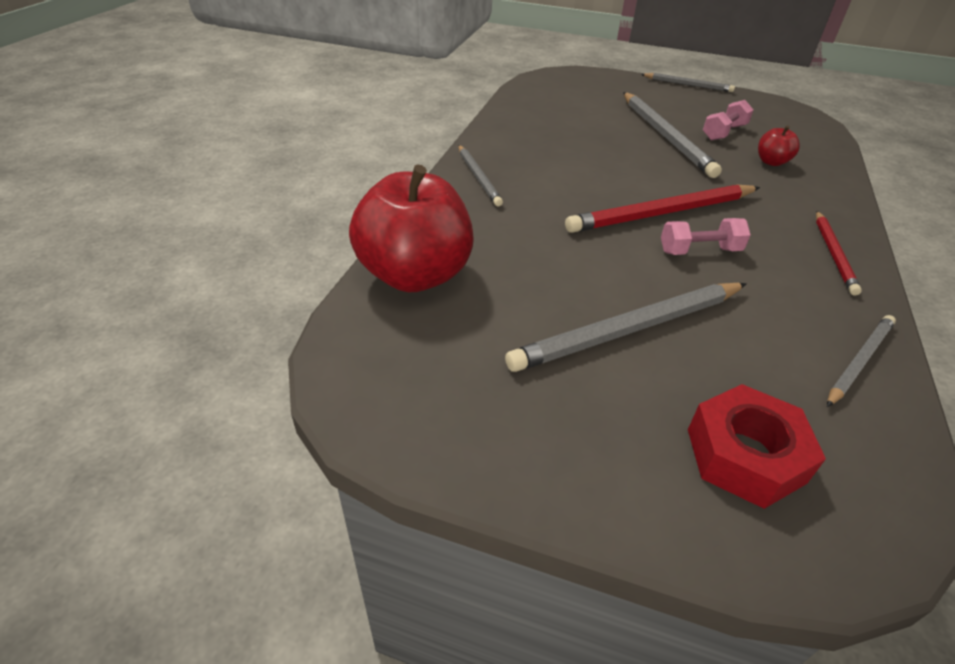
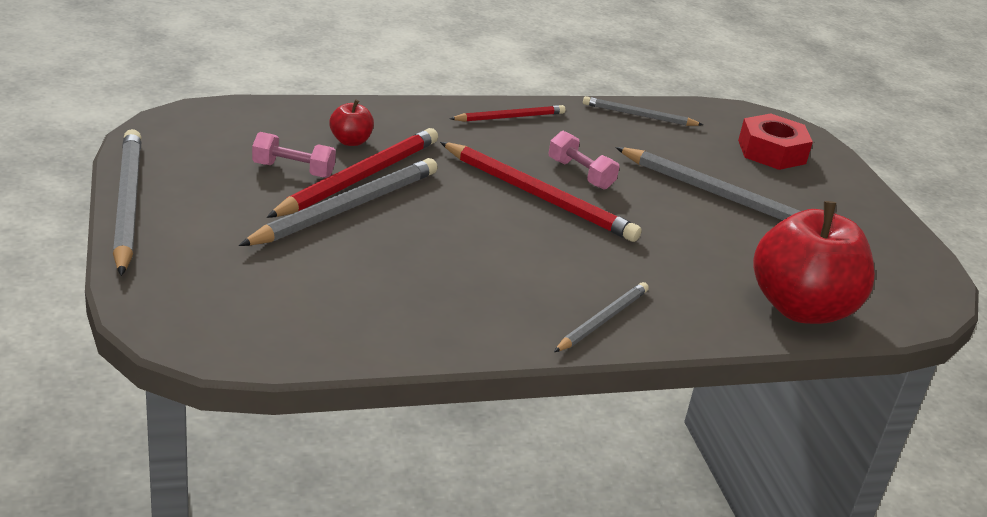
camera: 125 degrees left, 10 degrees down
grey pencil [641,73,735,92] -> grey pencil [113,129,141,276], size x1.73
none -> red pencil [267,128,438,218]

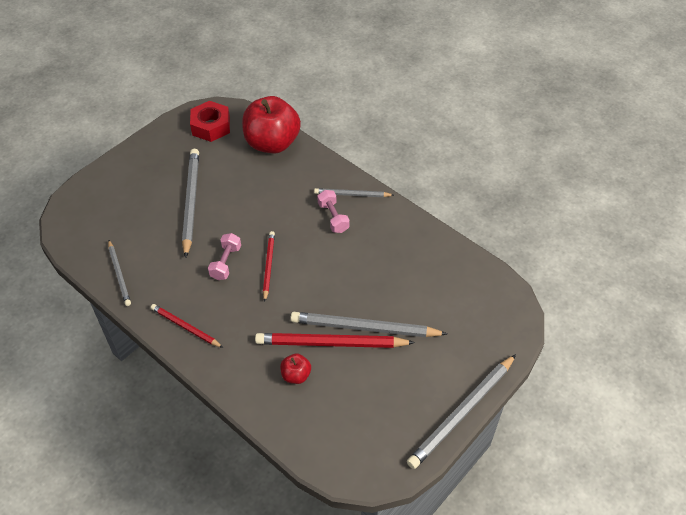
camera: 120 degrees left, 20 degrees up
pink dumbbell [252,132,336,178] -> pink dumbbell moved to [317,190,349,233]
red pencil [440,142,642,242] -> red pencil [263,231,275,302], size x0.58
red nut [738,114,813,170] -> red nut moved to [190,101,230,142]

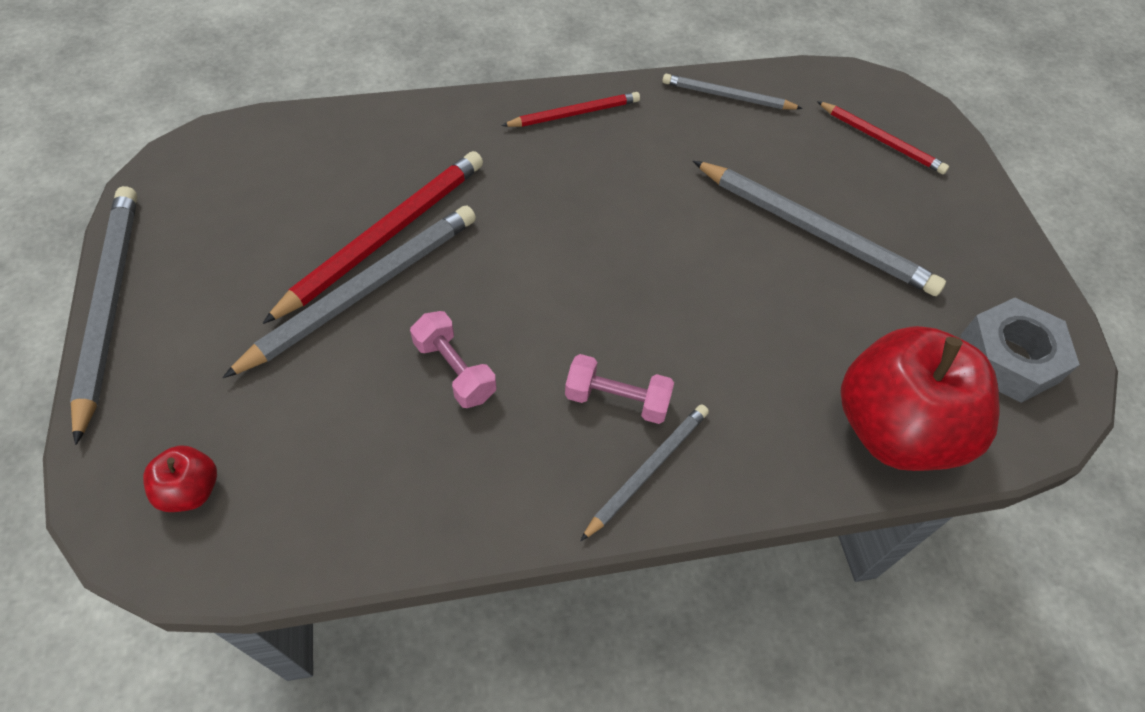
camera: 125 degrees right, 5 degrees up
red nut [190,101,230,142] -> grey nut [961,298,1080,403]
pink dumbbell [208,233,241,280] -> pink dumbbell moved to [410,311,496,408]
red pencil [263,231,275,302] -> red pencil moved to [817,101,949,174]
red apple [280,353,311,384] -> red apple moved to [143,445,217,512]

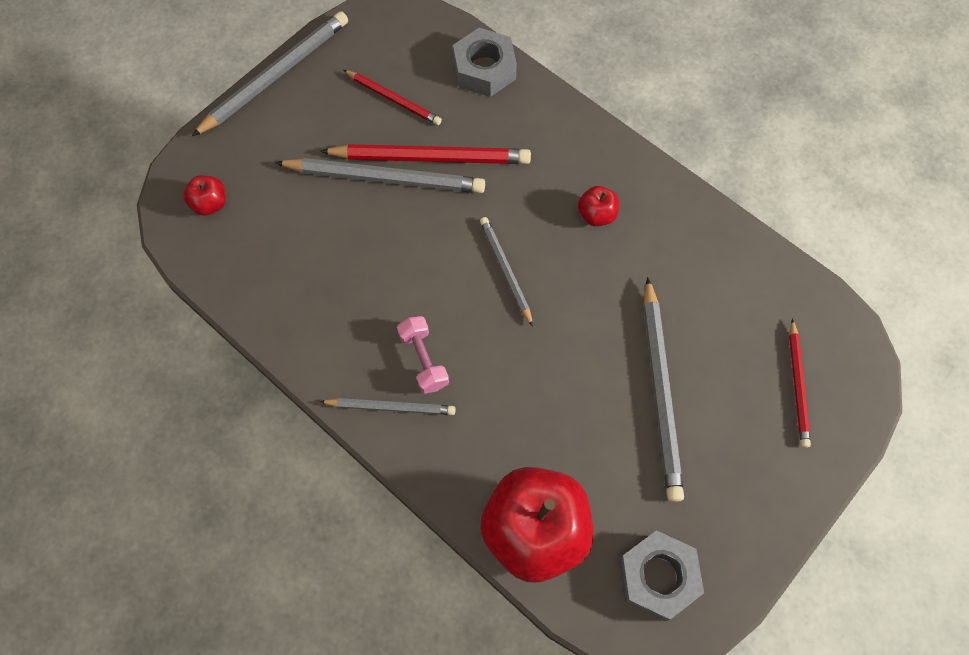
camera: 55 degrees right, 10 degrees up
pink dumbbell [410,311,496,408] -> none
red pencil [501,92,640,127] -> red pencil moved to [343,70,442,125]
grey pencil [662,74,803,109] -> grey pencil moved to [480,217,533,326]
none -> grey nut [453,28,517,97]
none -> red apple [578,186,619,226]

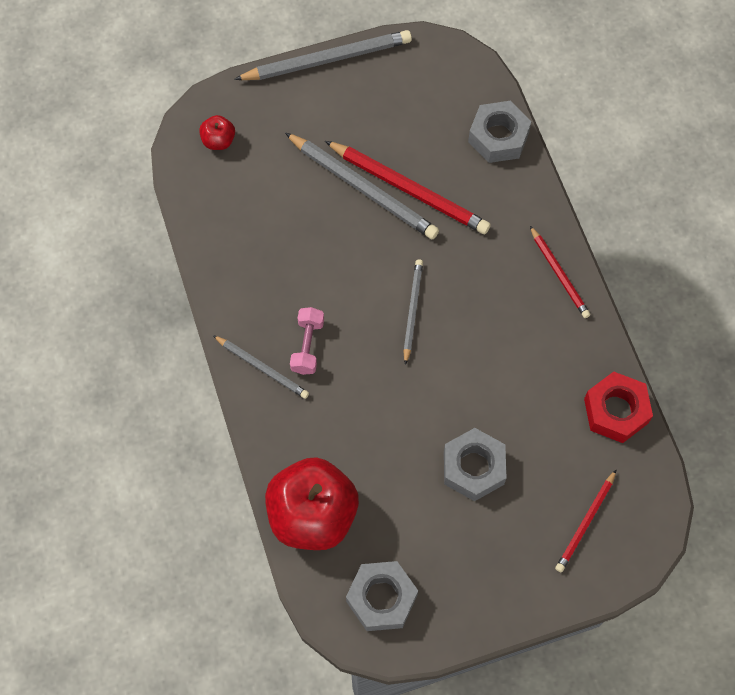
camera: 30 degrees right, 0 degrees up
red pencil [343,70,442,125] -> red pencil moved to [530,226,590,318]
red apple [578,186,619,226] -> none
grey pencil [644,277,684,502] -> grey nut [444,428,506,501]
none -> red nut [584,371,653,443]

